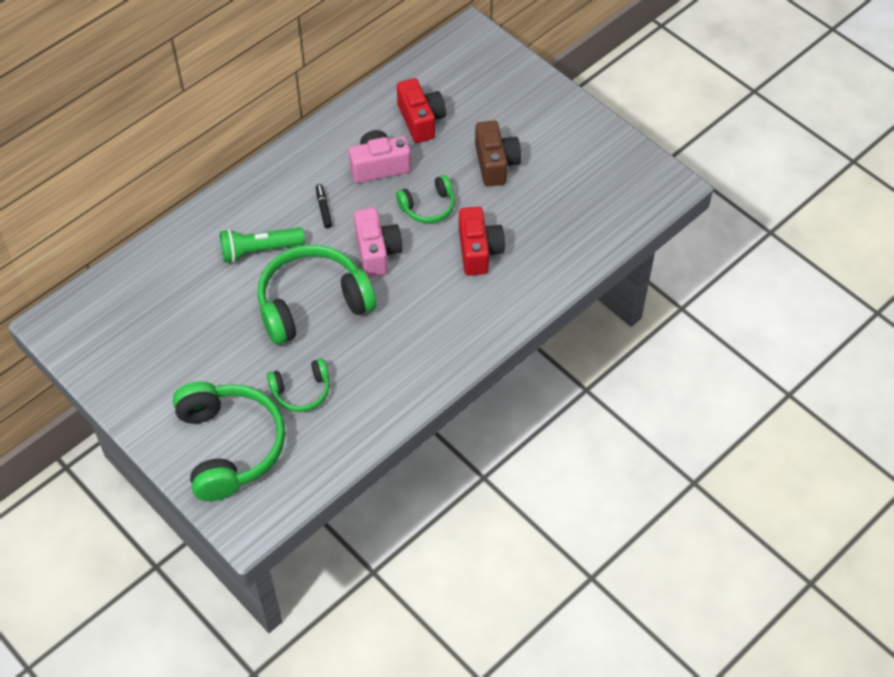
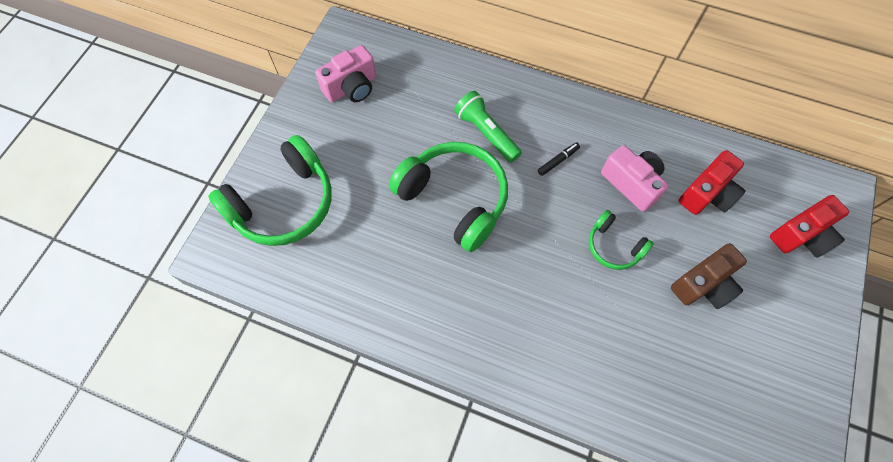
camera: 65 degrees right, 10 degrees up
green headphones [267,358,330,412] -> none
pink camera [354,208,402,277] -> pink camera moved to [315,45,376,102]
red camera [459,207,505,276] -> red camera moved to [770,195,849,258]

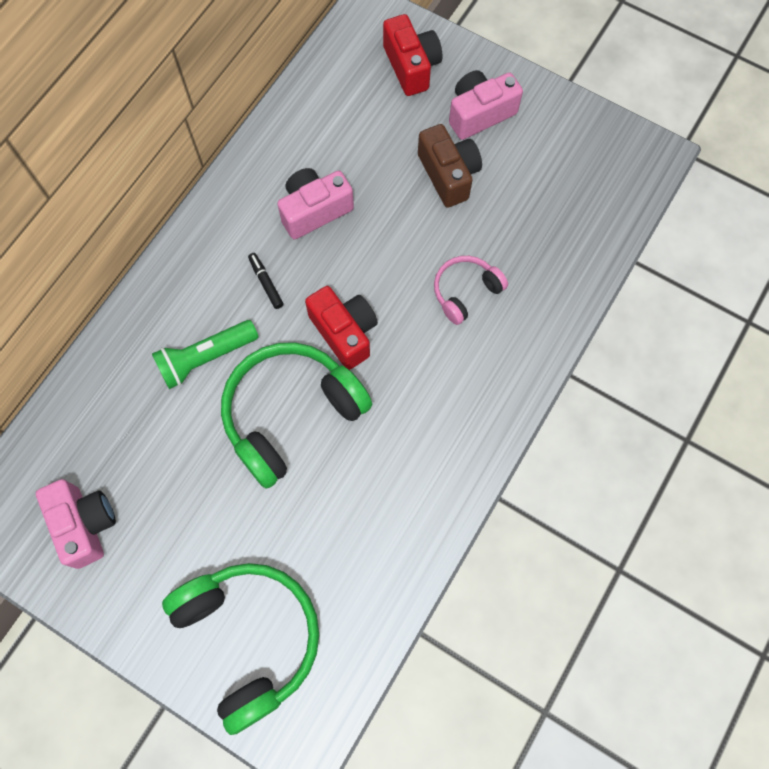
camera: 80 degrees left, 5 degrees up
green headphones [589,210,654,270] -> none
red camera [679,150,745,215] -> red camera moved to [305,286,378,370]
none -> pink headphones [434,256,508,325]
none -> pink camera [449,70,523,140]

